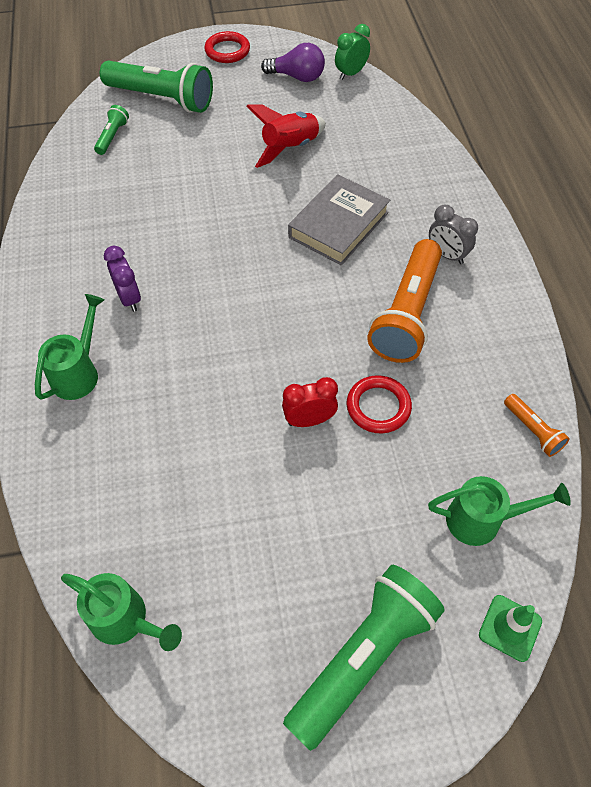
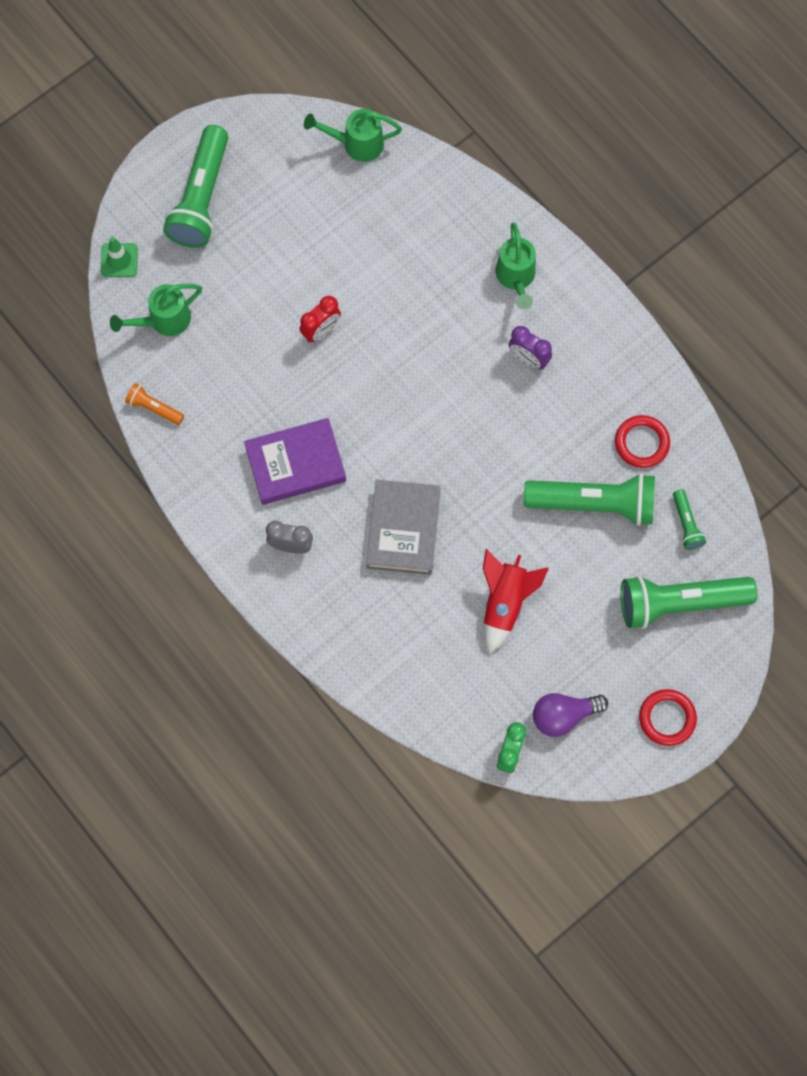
camera: 150 degrees right, 15 degrees up
red ring [347,375,412,434] -> red ring moved to [615,415,670,468]
orange flashlight [367,239,442,363] -> purple book [244,418,346,505]
none -> green flashlight [524,473,655,526]

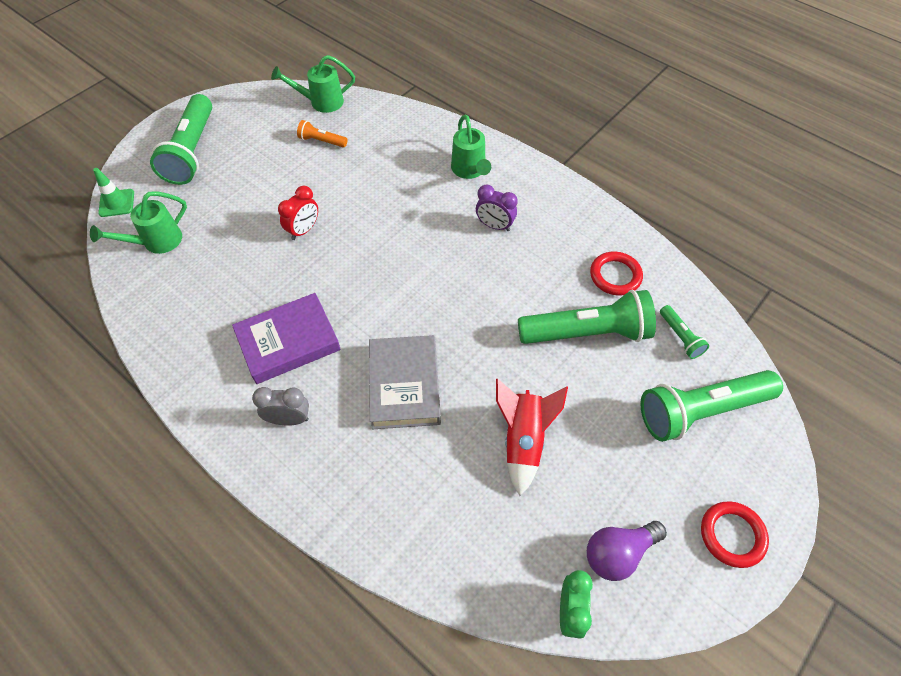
camera: 10 degrees left, 15 degrees down
orange flashlight [125,383,184,425] -> orange flashlight moved to [297,120,347,148]

